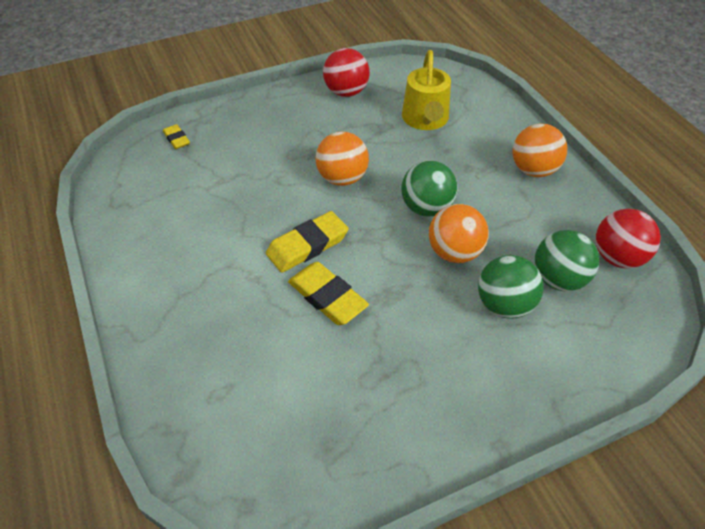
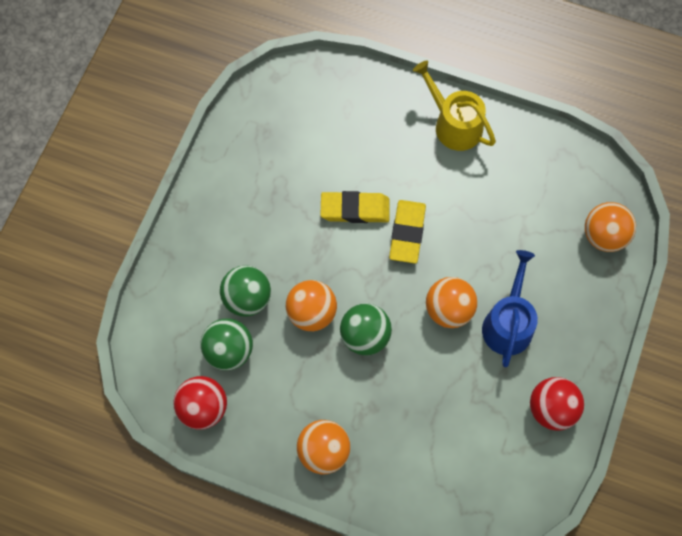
camera: 135 degrees right, 20 degrees up
yellow eraser [163,124,190,149] -> orange ball [585,202,636,252]
yellow watering can [402,50,451,130] -> yellow watering can moved to [413,60,496,151]
none -> blue watering can [482,250,538,367]

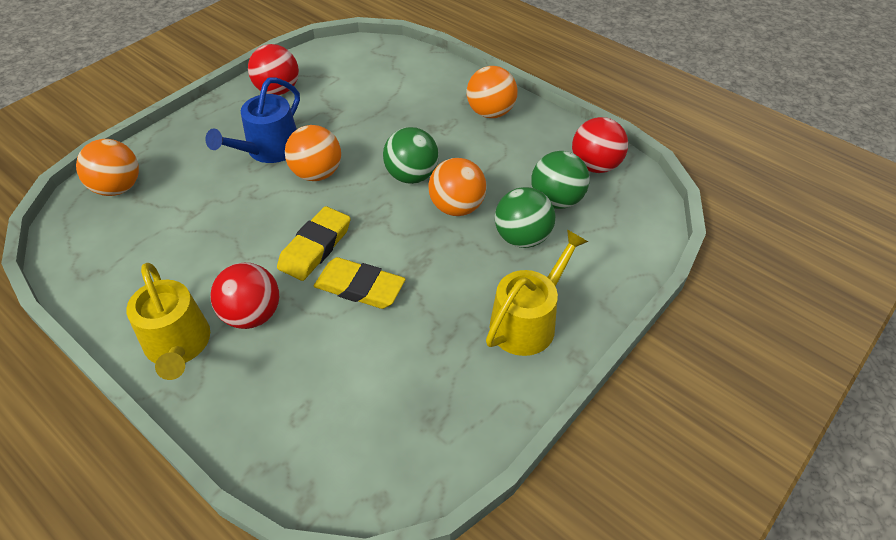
camera: 160 degrees left, 20 degrees down
none -> red ball [210,263,279,329]
none -> yellow watering can [486,230,588,356]

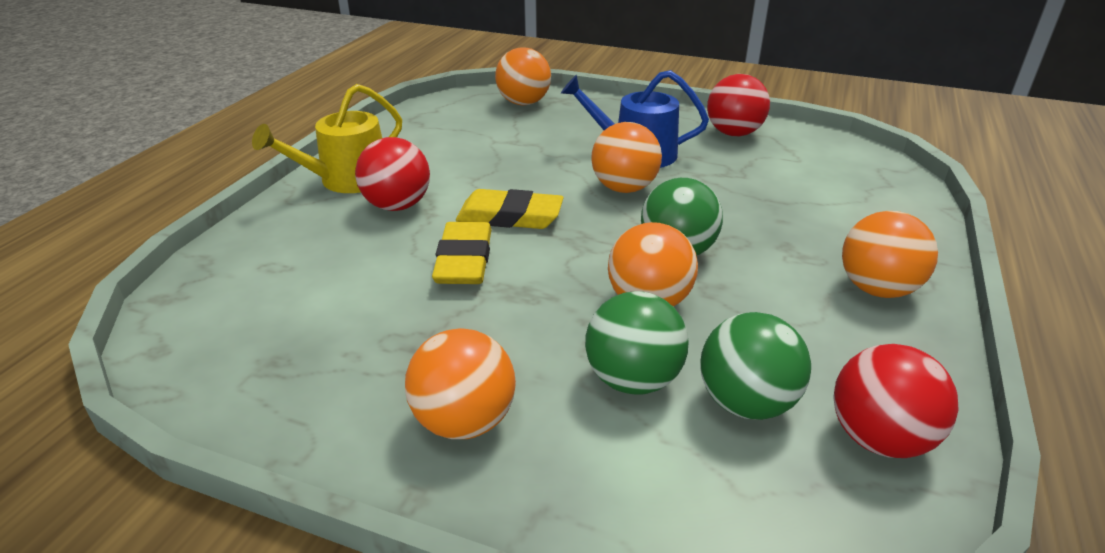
camera: 70 degrees right, 15 degrees down
yellow watering can [486,230,588,356] -> orange ball [405,328,516,439]

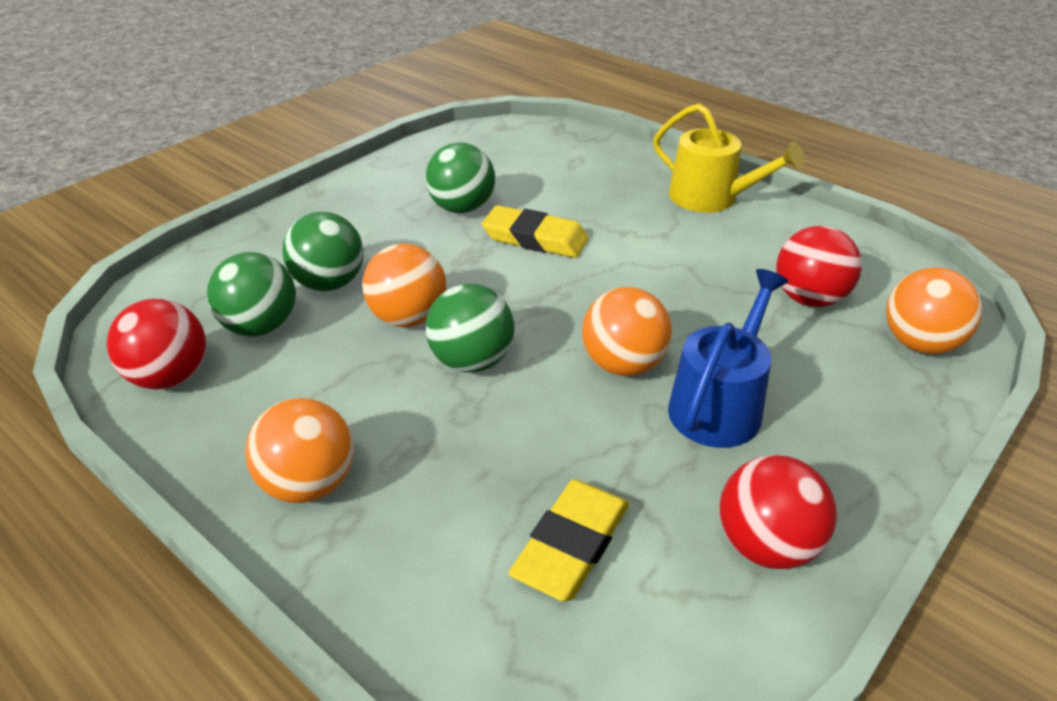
camera: 110 degrees right, 5 degrees up
yellow watering can [252,84,402,193] -> yellow watering can turned 150 degrees clockwise [653,104,804,213]
red ball [355,137,430,211] -> red ball moved to [776,226,862,307]
orange ball [405,328,516,439] -> none
yellow eraser [456,189,564,229] -> yellow eraser moved to [508,479,629,601]
none -> green ball [425,142,495,214]

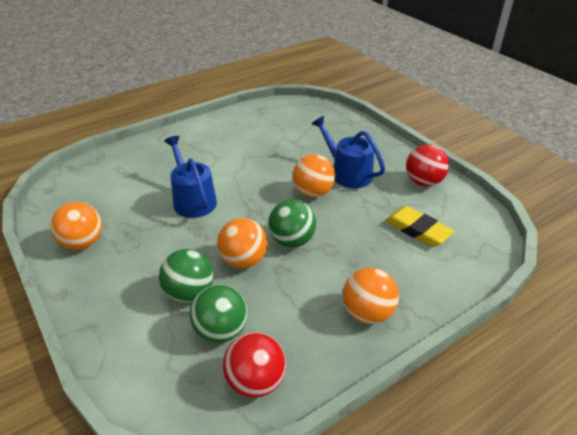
camera: 75 degrees left, 0 degrees up
green ball [425,142,495,214] -> none
yellow eraser [482,205,589,258] -> blue watering can [165,136,217,218]
yellow watering can [653,104,804,213] -> none
red ball [776,226,862,307] -> none
orange ball [886,267,982,354] -> orange ball moved to [50,202,102,250]

